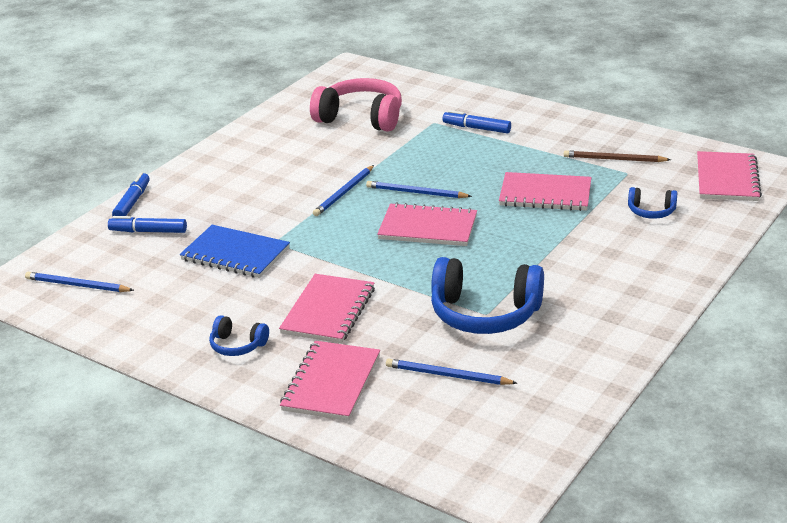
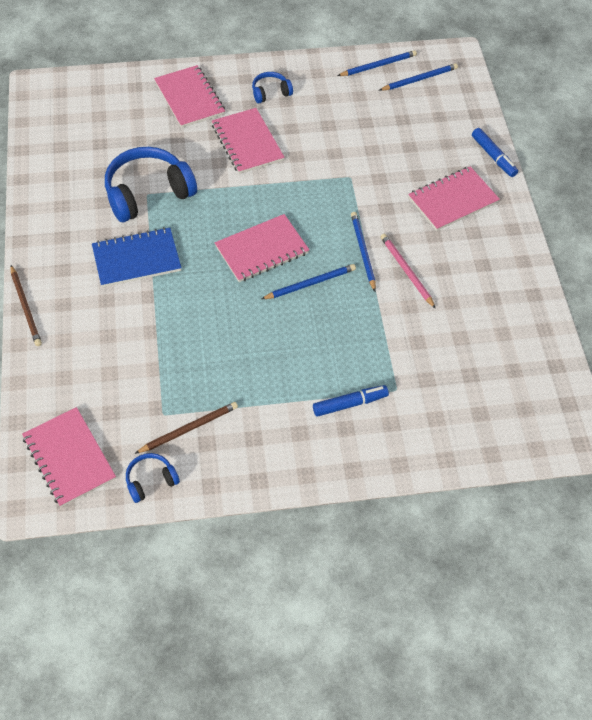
camera: 135 degrees right, 25 degrees up
blue marker [108,216,187,233] -> none
blue notebook [180,225,290,278] -> blue notebook moved to [92,227,181,287]
pink headphones [310,78,402,132] -> none
blue pencil [386,358,517,385] -> blue pencil moved to [337,50,417,76]
pink notebook [499,172,591,211] -> pink notebook moved to [408,166,500,231]
blue headphones [628,187,678,219] -> blue headphones moved to [126,453,180,503]
none -> brown pencil [11,265,42,346]
none -> pink pencil [380,234,436,309]

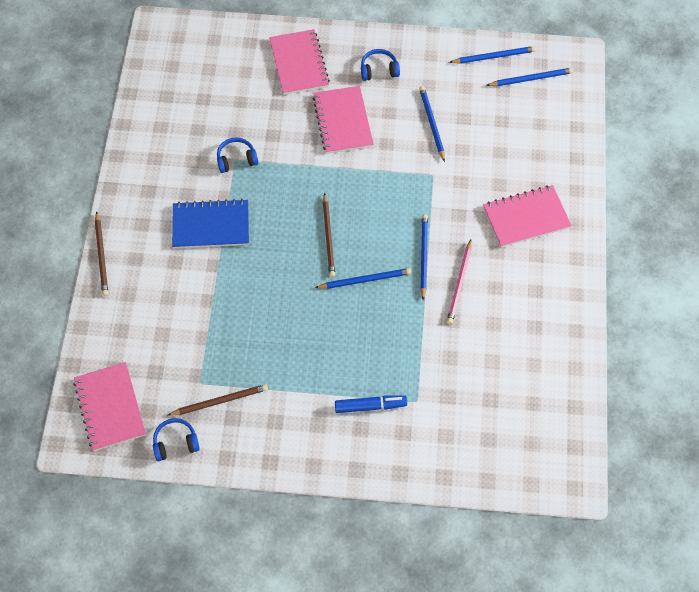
camera: 15 degrees right, 5 degrees up
blue headphones [105,147,197,222] -> blue headphones [217,138,258,173], size x0.49
pink notebook [215,214,309,282] -> brown pencil [323,193,335,277]
pink pencil [380,234,436,309] -> pink pencil turned 150 degrees counterclockwise [447,240,472,324]
blue marker [472,128,518,177] -> none
none -> blue pencil [419,86,445,162]

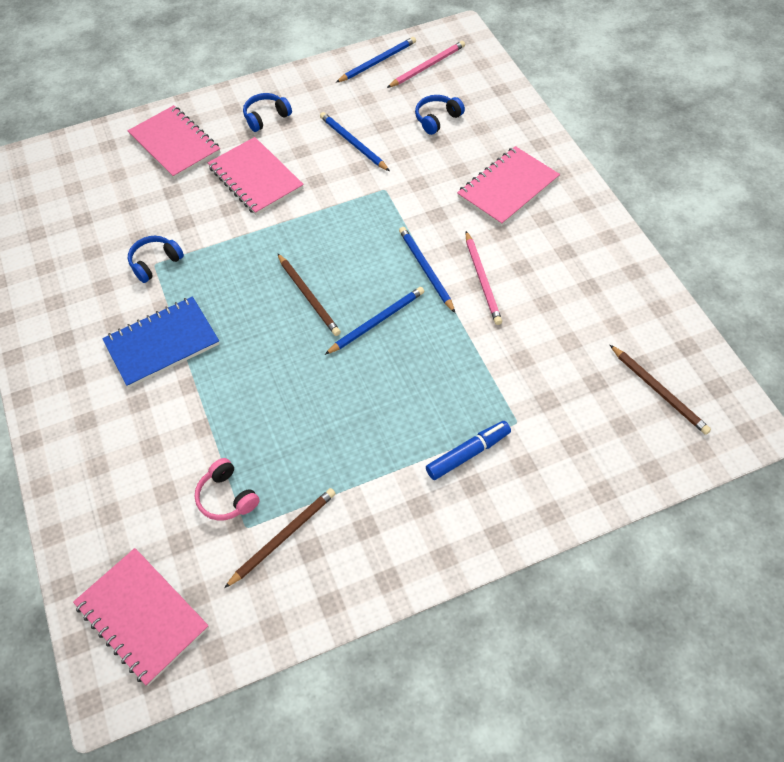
camera: 25 degrees left, 5 degrees down
brown pencil [95,211,108,296] -> brown pencil moved to [610,345,711,435]
blue headphones [153,418,200,461] -> blue headphones moved to [415,95,465,135]
blue pencil [486,68,574,86] -> pink pencil [387,41,465,88]
none -> pink headphones [194,458,260,521]

